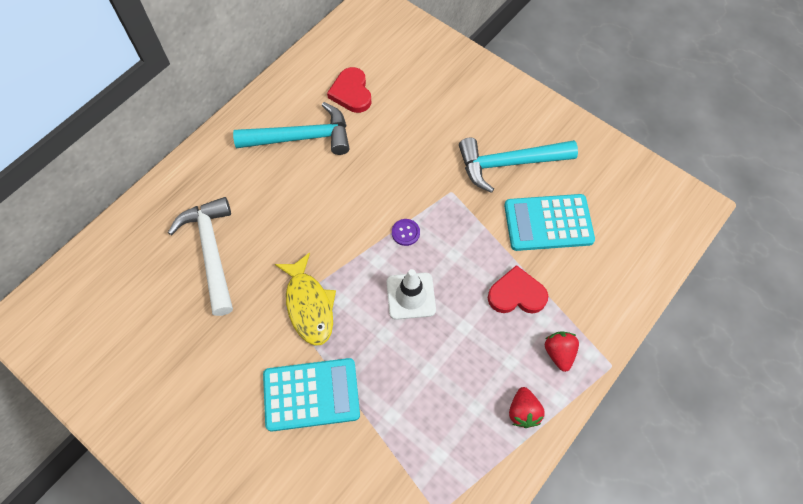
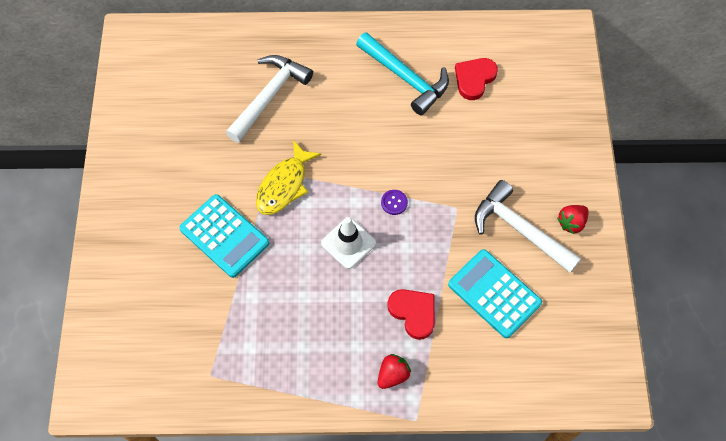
camera: 50 degrees right, 0 degrees up
turquoise hammer [459,138,578,193] -> white hammer [475,180,581,273]
red strawberry [509,387,545,428] -> red strawberry moved to [557,205,589,234]

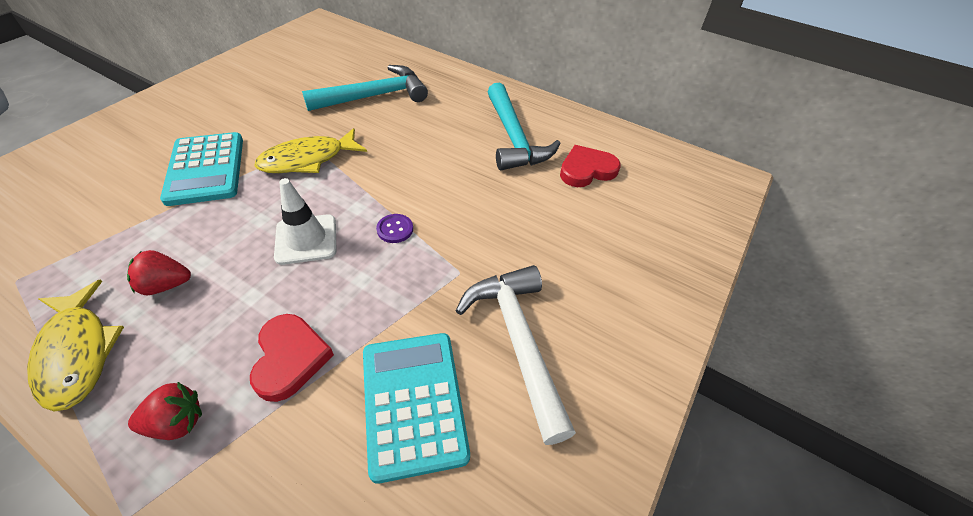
camera: 30 degrees right, 15 degrees down
white hammer [226,55,313,143] -> turquoise hammer [302,65,428,111]
red strawberry [557,205,589,234] -> red strawberry moved to [127,250,191,295]
none -> yellow fish [27,280,124,411]

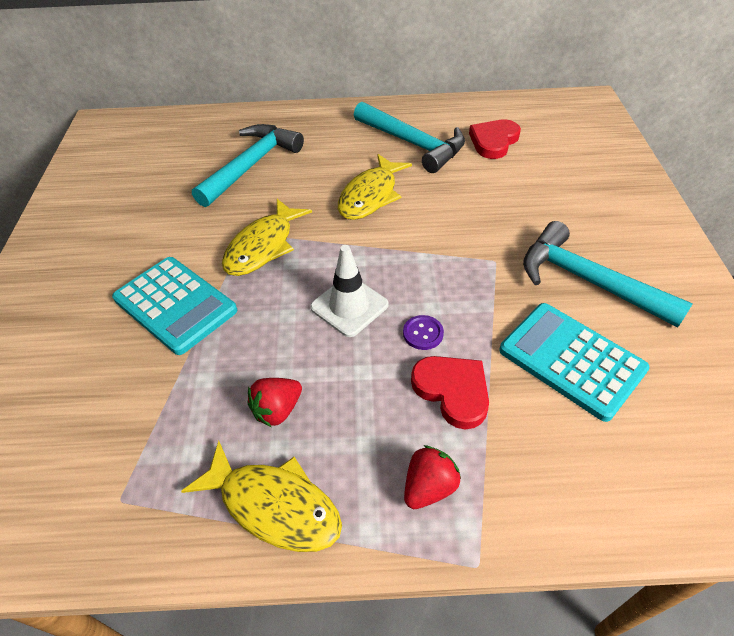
camera: 30 degrees left, 0 degrees up
purple button [376,214,413,243] -> purple button moved to [403,315,444,350]
white hammer [456,265,576,445] -> turquoise hammer [523,221,693,328]
none -> yellow fish [338,154,412,220]

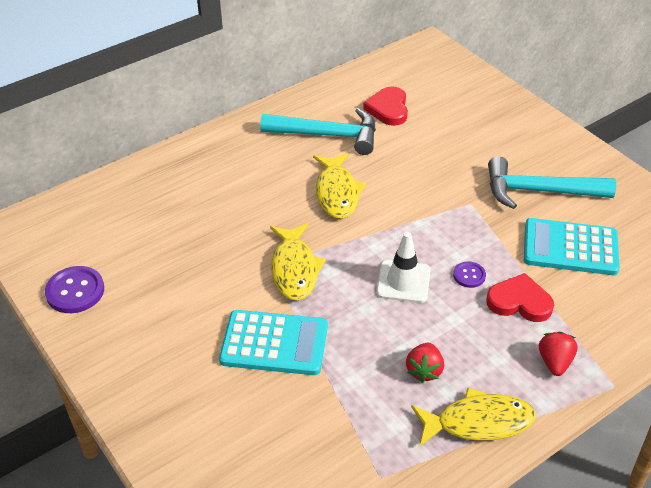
camera: 35 degrees left, 5 degrees down
turquoise hammer [192,124,304,207] -> none
none -> purple button [45,266,104,313]

